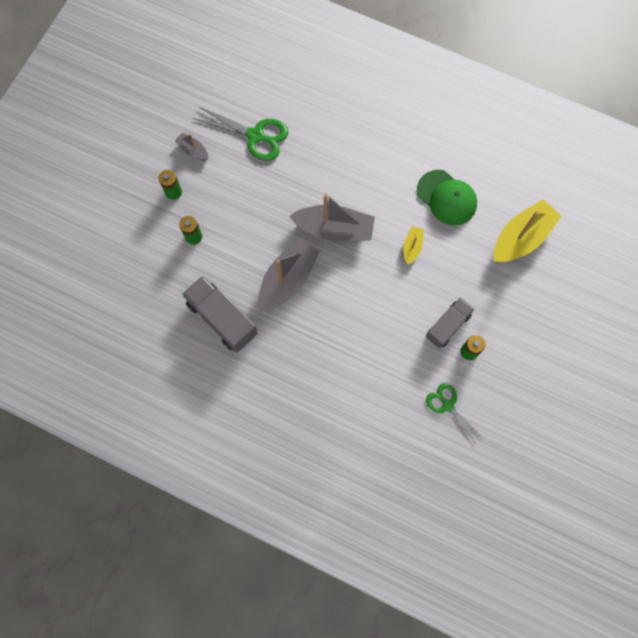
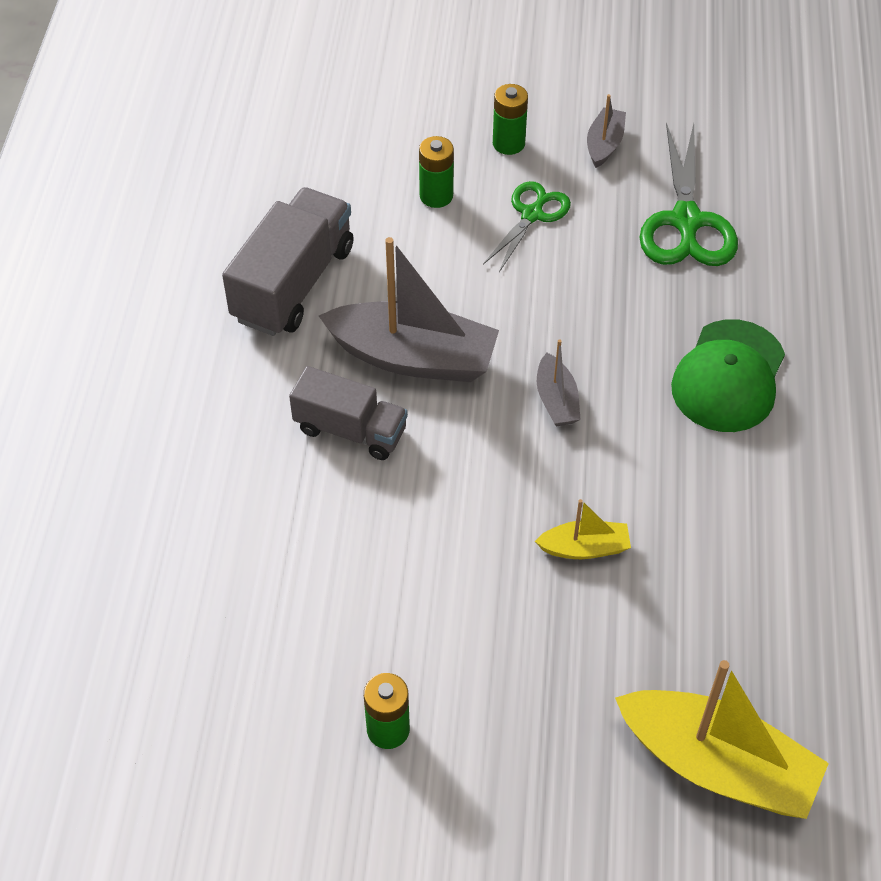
camera: 70 degrees right, 20 degrees down
grey boat [289,193,375,241] -> grey boat [537,339,581,426], size x0.49
green cap [417,170,477,225] -> green cap moved to [671,319,785,432]
grey truck [426,297,474,349] -> grey truck moved to [289,366,408,460]
green scissors [426,383,483,442] -> green scissors moved to [483,181,571,272]

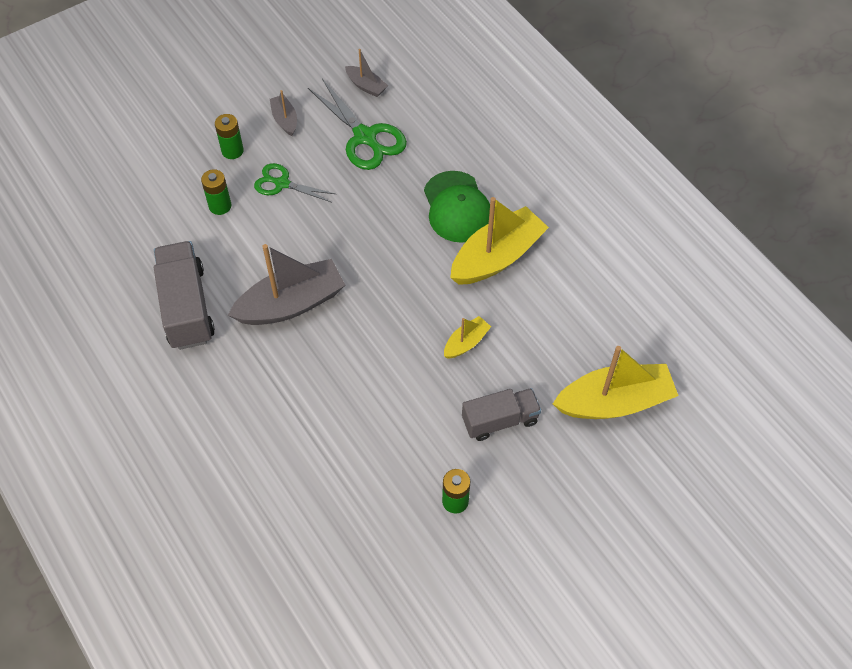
camera: 40 degrees left, 5 degrees up
grey truck [289,366,408,460] -> grey truck moved to [462,388,541,441]
green scissors [483,181,571,272] -> green scissors turned 60 degrees counterclockwise [254,163,335,203]
grey boat [537,339,581,426] -> grey boat moved to [345,49,388,97]
none -> yellow boat [450,197,549,285]

